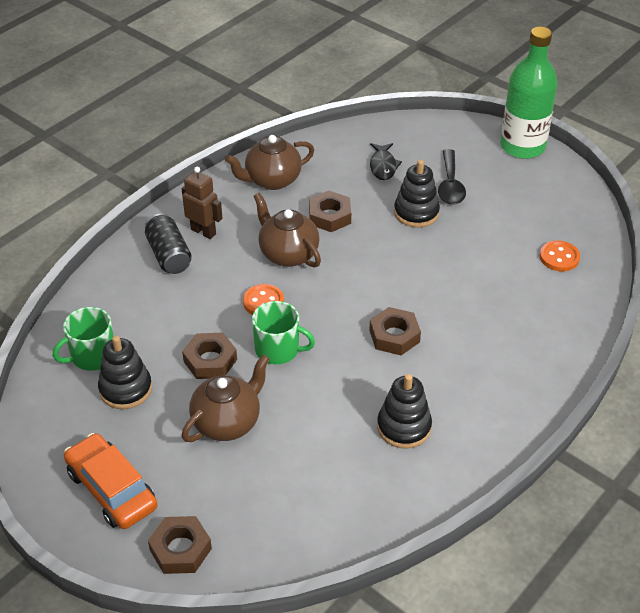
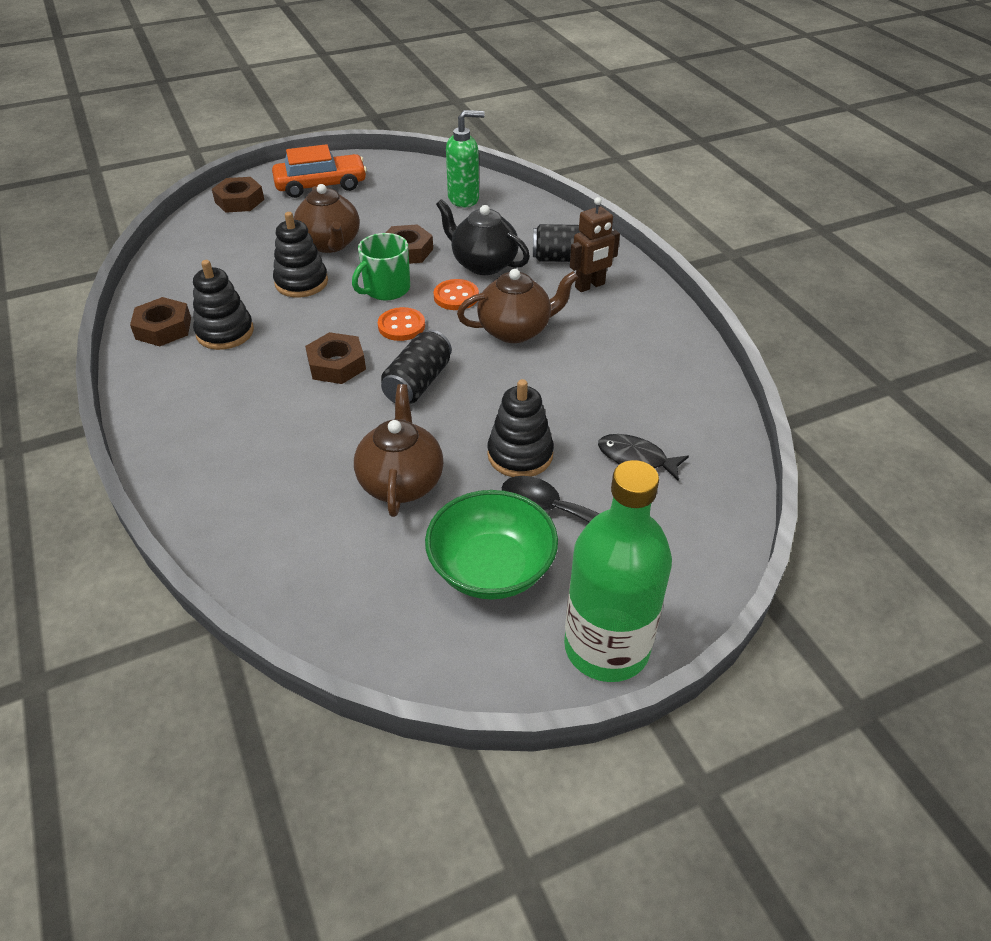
camera: 115 degrees right, 0 degrees up
green mug [53,307,114,371] -> green soap dispenser [446,110,485,207]
black stacking toy [98,336,152,409] -> black stacking toy moved to [273,212,328,297]
brown teapot [225,135,314,190] -> brown teapot moved to [354,384,443,517]
brown nut [309,191,351,232] -> brown nut moved to [130,297,191,346]
orange button [540,240,580,271] -> orange button moved to [378,307,425,341]
none -> black can [381,330,452,404]
none -> green bowl [425,490,558,600]
none -> black teapot [436,199,530,275]

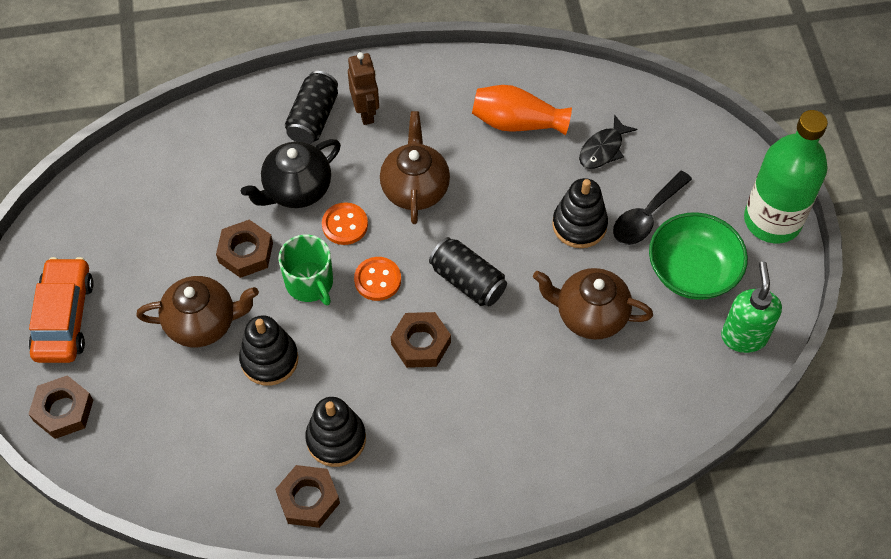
camera: 75 degrees left, 15 degrees up
green soap dispenser [446,110,485,207] -> green soap dispenser moved to [721,261,782,353]
none -> orange vase [472,85,572,135]

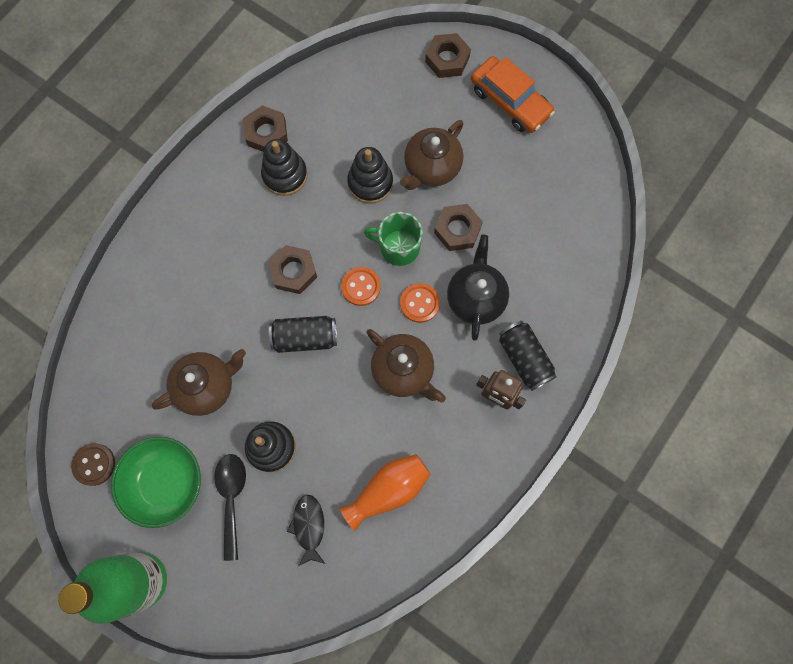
camera: 135 degrees right, 15 degrees up
green soap dispenser [721,261,782,353] -> brown button [71,443,115,486]

